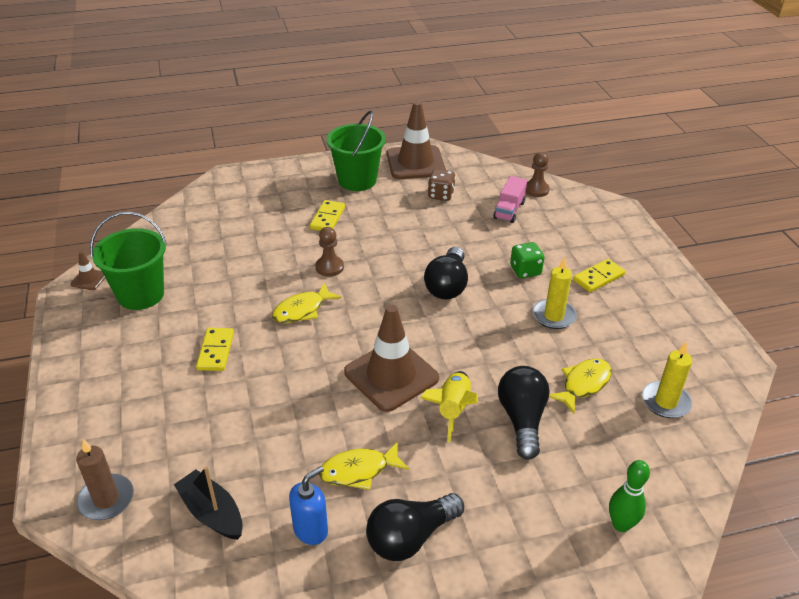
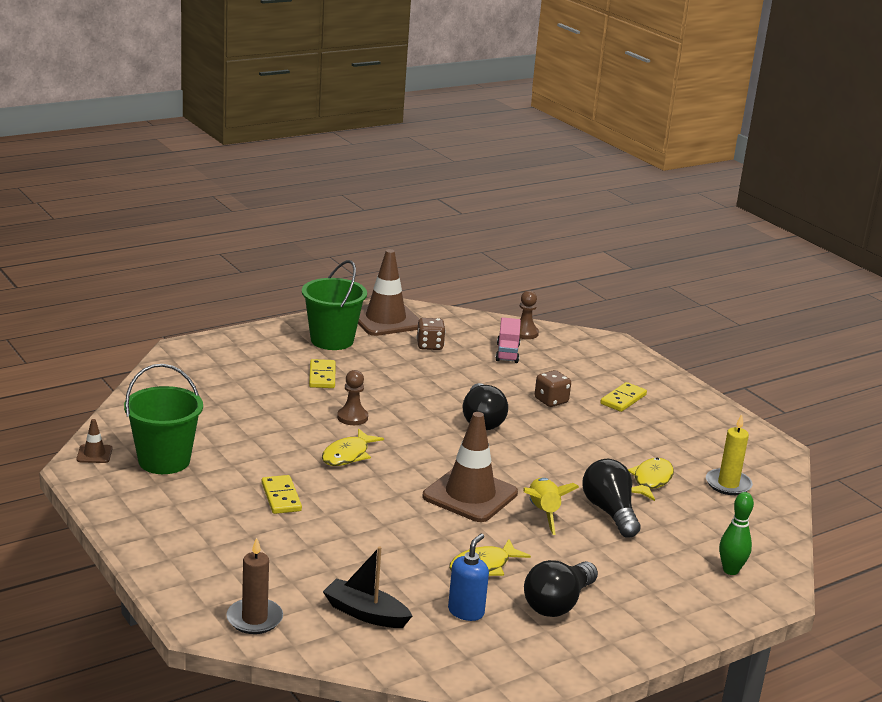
camera: 20 degrees left, 15 degrees down
green dice [510,242,544,278] -> brown dice [535,370,571,407]
yellow candle [533,257,577,329] -> none

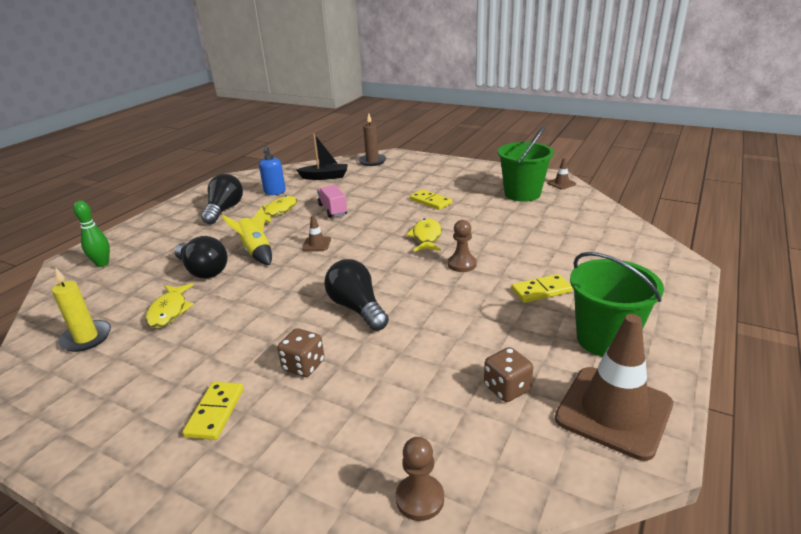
camera: 155 degrees right, 5 degrees up
yellow domino [309,359,335,388] -> yellow domino turned 75 degrees counterclockwise [511,274,573,303]
brown traffic cone [423,412,518,522] -> brown traffic cone [302,215,331,251], size x0.43
pink truck [495,317,521,363] -> pink truck moved to [317,185,347,218]

